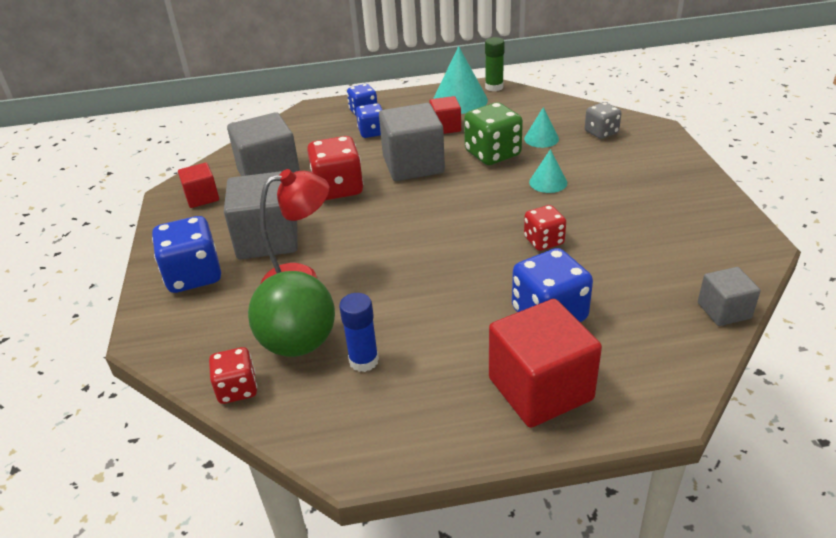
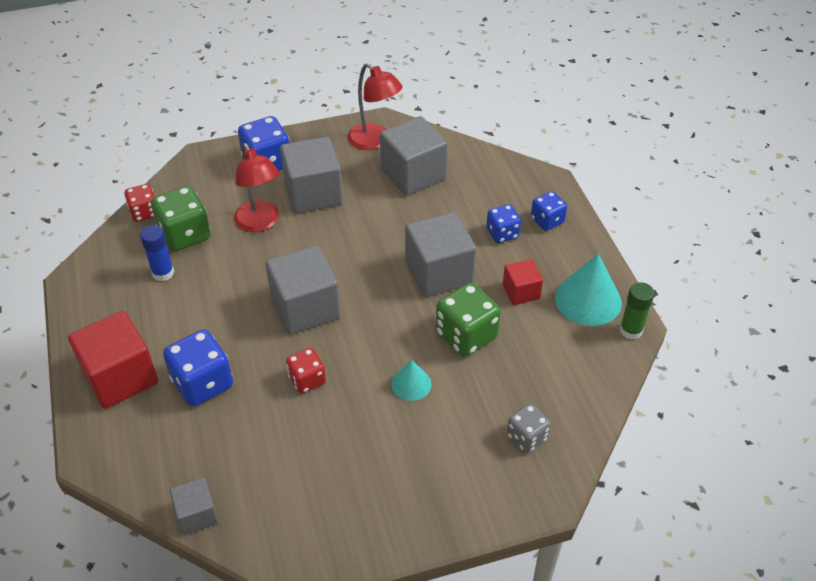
camera: 80 degrees right, 10 degrees up
red cube [178,163,219,208] -> red lamp [348,63,403,150]
green ball [248,271,335,357] -> green dice [151,186,211,252]
red dice [307,136,364,200] -> none
turquoise cone [524,107,559,148] -> none
none -> grey cube [266,245,340,335]

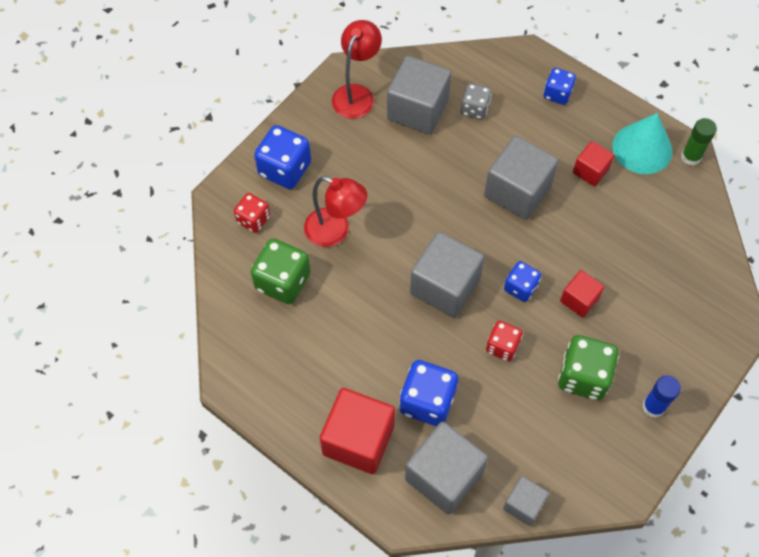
camera: 35 degrees left, 15 degrees up
red dice [124,184,155,222] -> red dice moved to [234,193,270,233]
blue glue stick [140,225,174,281] -> blue glue stick moved to [642,375,681,418]
grey cube [280,137,343,213] -> grey cube moved to [405,421,488,515]
red lamp [348,63,403,150] -> red lamp turned 75 degrees counterclockwise [332,20,382,119]
turquoise cone [392,360,432,401] -> red cube [560,270,604,318]
green dice [436,283,501,357] -> green dice moved to [558,335,619,400]
blue dice [486,204,521,243] -> blue dice moved to [504,261,541,302]
grey dice [507,404,551,453] -> grey dice moved to [461,83,492,119]

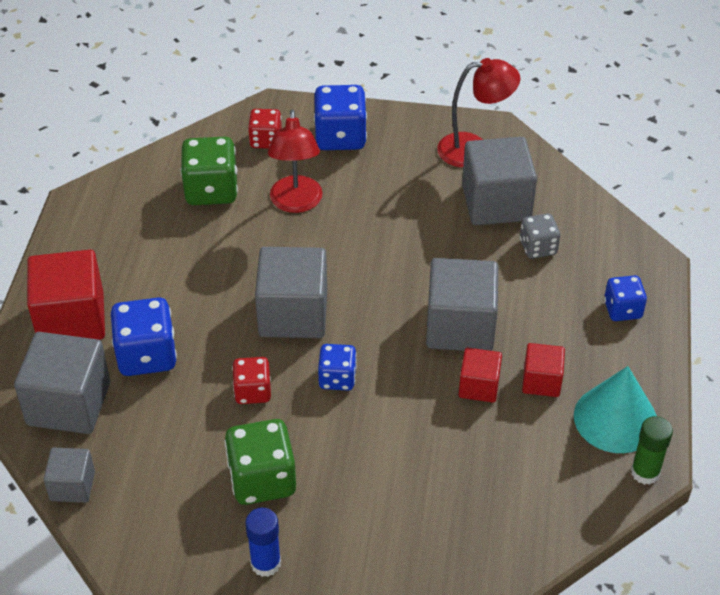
camera: 60 degrees right, 15 degrees down
red cube [560,270,604,318] -> red cube moved to [459,348,502,402]

